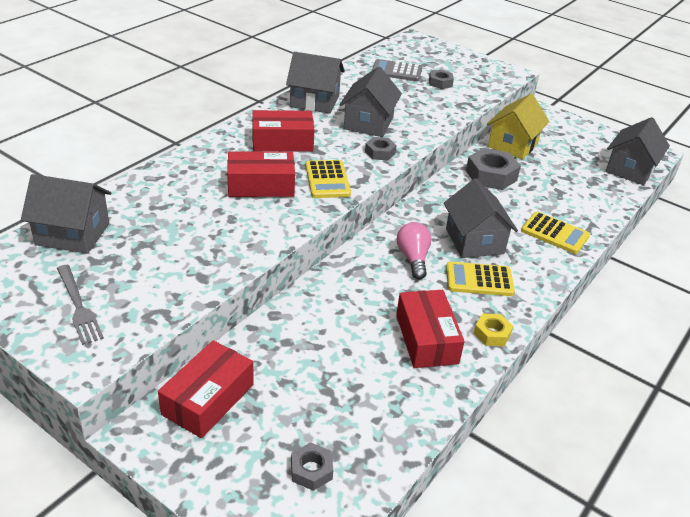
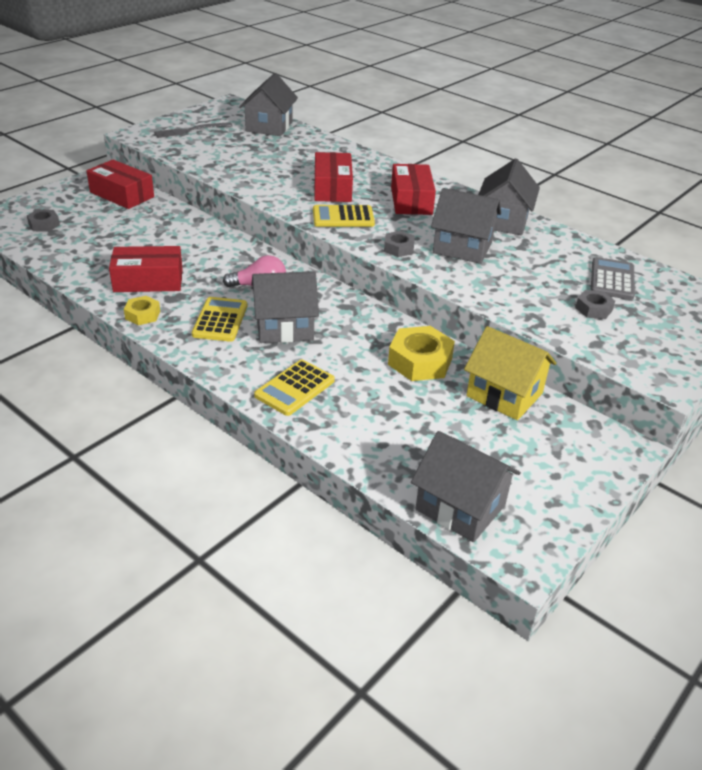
camera: 95 degrees right, 0 degrees up
grey nut [466,148,521,190] -> yellow nut [388,326,455,381]

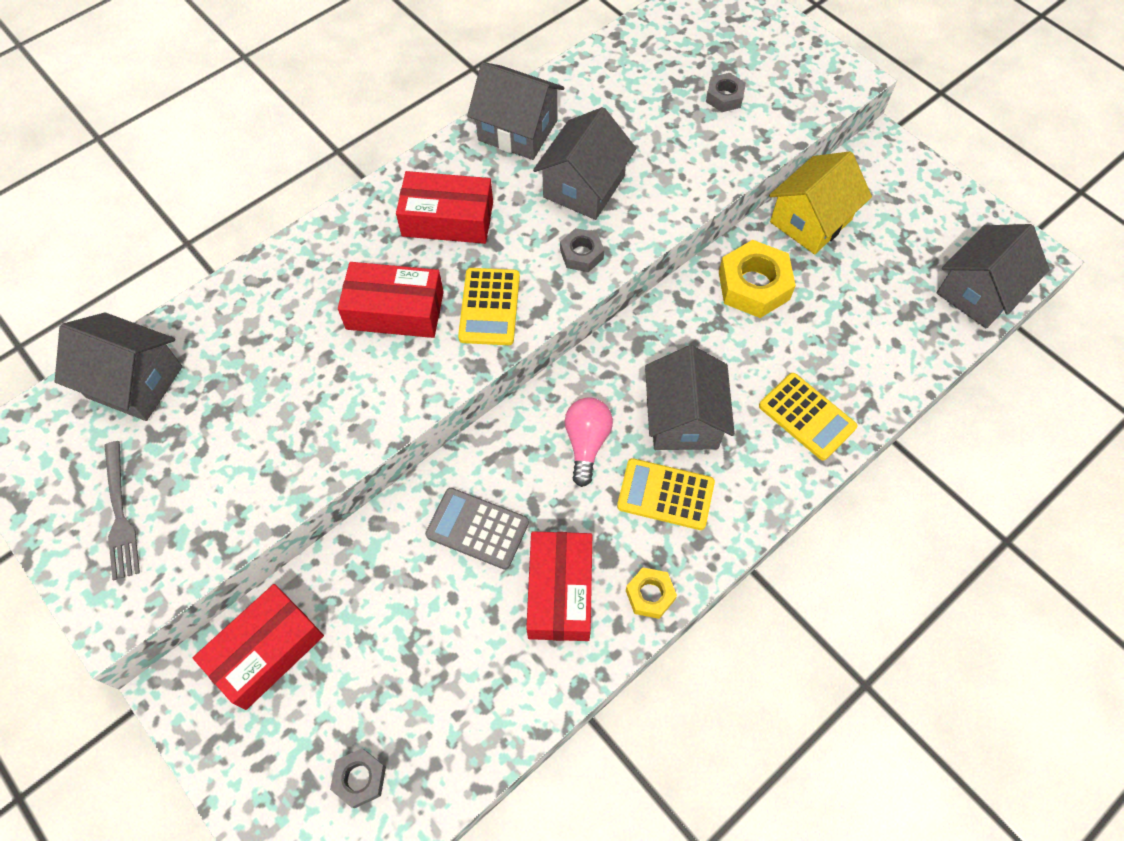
camera: 80 degrees left, 25 degrees up
grey calculator [591,257,635,300] -> grey calculator moved to [425,488,529,570]

